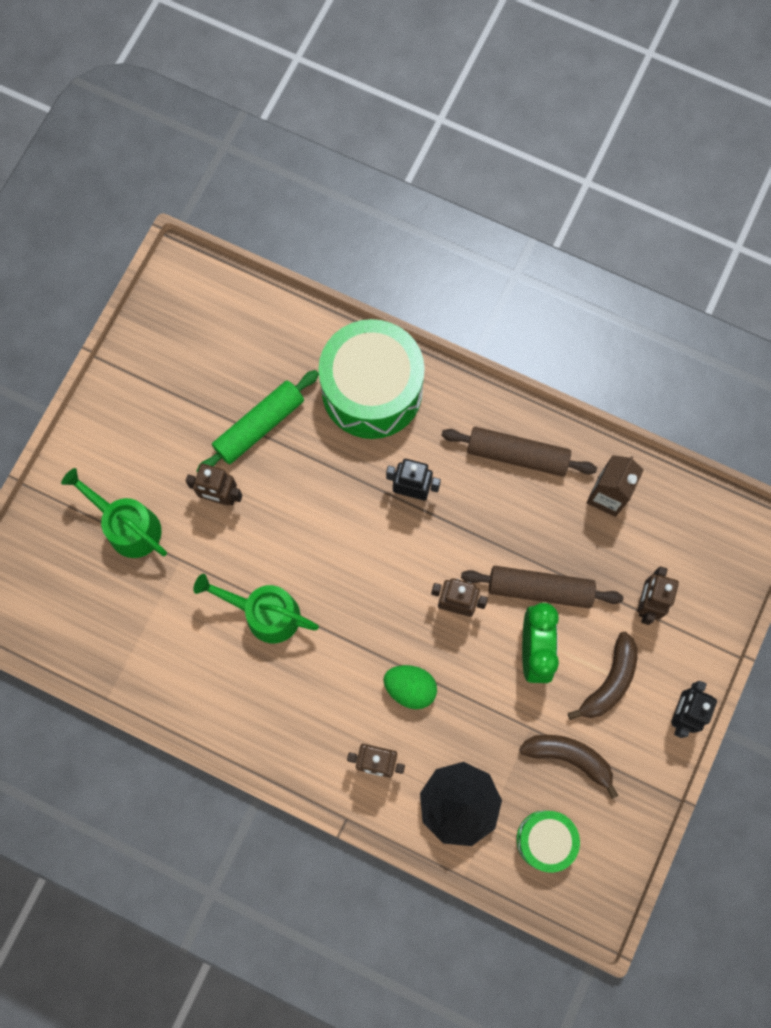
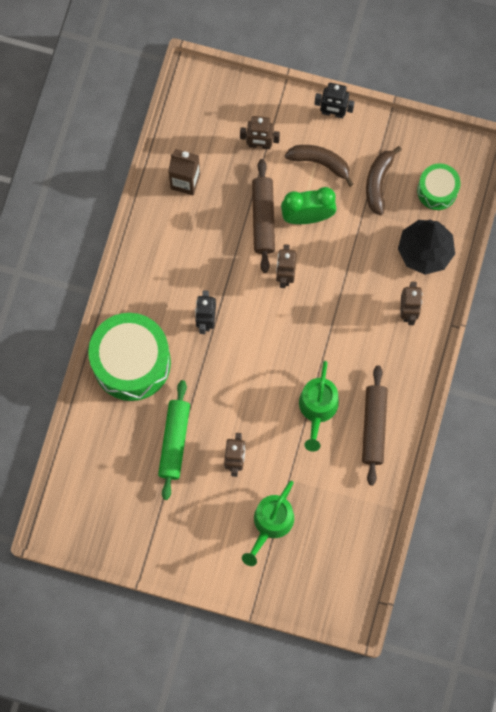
camera: 100 degrees left, 0 degrees up
green rolling pin [196,370,319,473] -> green rolling pin turned 60 degrees clockwise [158,380,190,500]
green egg [383,665,437,709] -> none
brown rolling pin [441,427,597,477] -> brown rolling pin moved to [362,366,388,486]

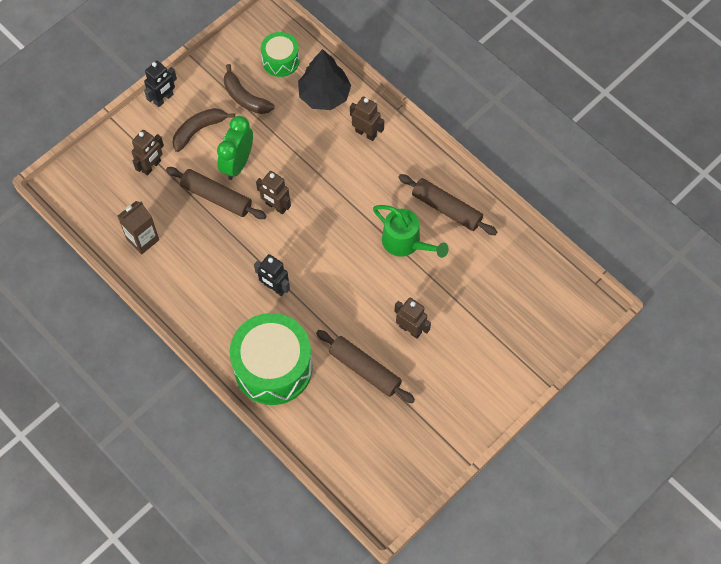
camera: 60 degrees left, 10 degrees down
green rolling pin [158,380,190,500] -> brown rolling pin [316,330,415,403]
green watering can [242,480,294,566] -> none

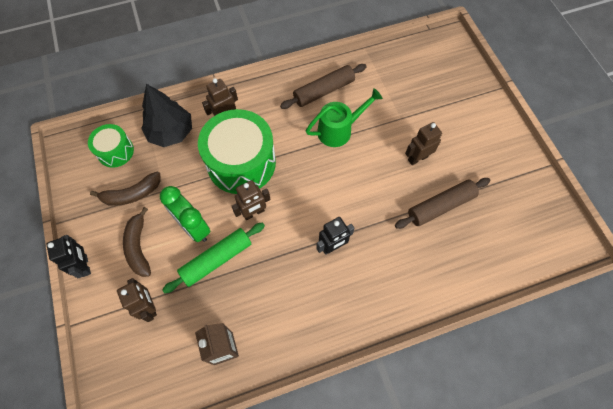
camera: 65 degrees left, 0 degrees up
brown rolling pin [166,167,266,219] -> green rolling pin [162,222,265,293]
green drum [230,313,313,405] -> green drum moved to [198,109,276,194]

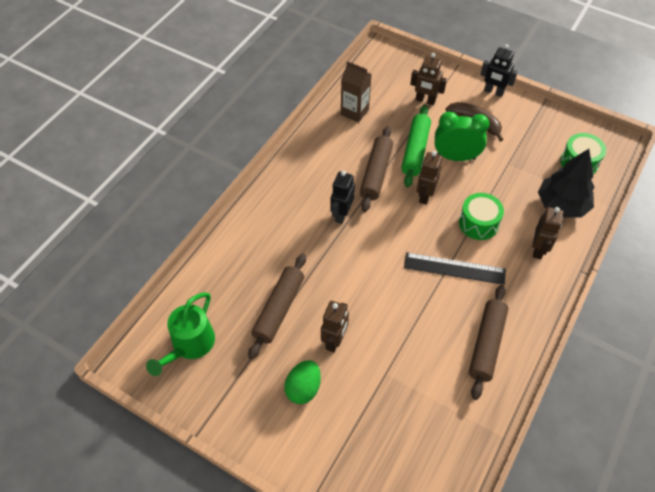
camera: 140 degrees right, 10 degrees down
brown banana [90,172,161,206] -> none
green drum [198,109,276,194] -> green drum [459,193,504,240], size x0.53
green watering can [306,88,383,147] -> green watering can moved to [146,292,215,376]
none -> green egg [284,360,321,404]
none -> brown rolling pin [360,126,393,212]
none -> black ruler [404,252,506,285]

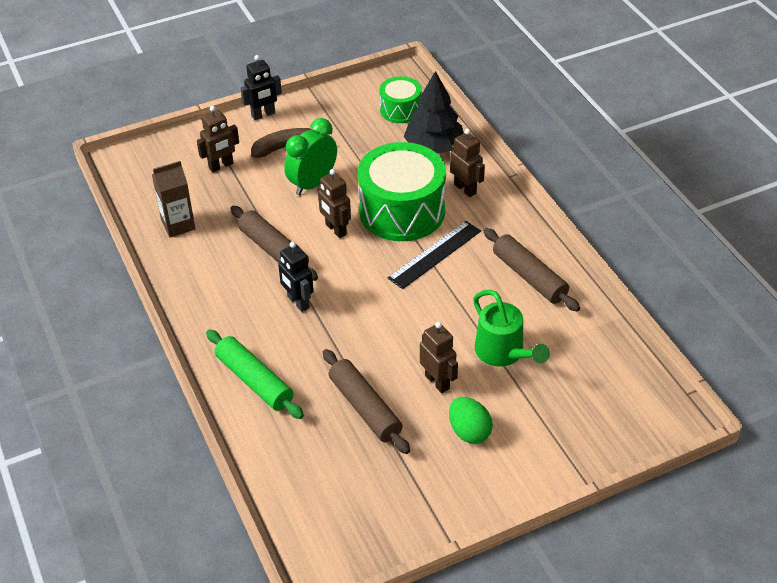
camera: 55 degrees left, 10 degrees down
green watering can [146,292,215,376] -> green watering can moved to [473,290,550,366]
green rolling pin [401,105,431,187] -> green rolling pin moved to [206,329,304,419]
green drum [459,193,504,240] -> green drum [358,142,446,241], size x1.89

